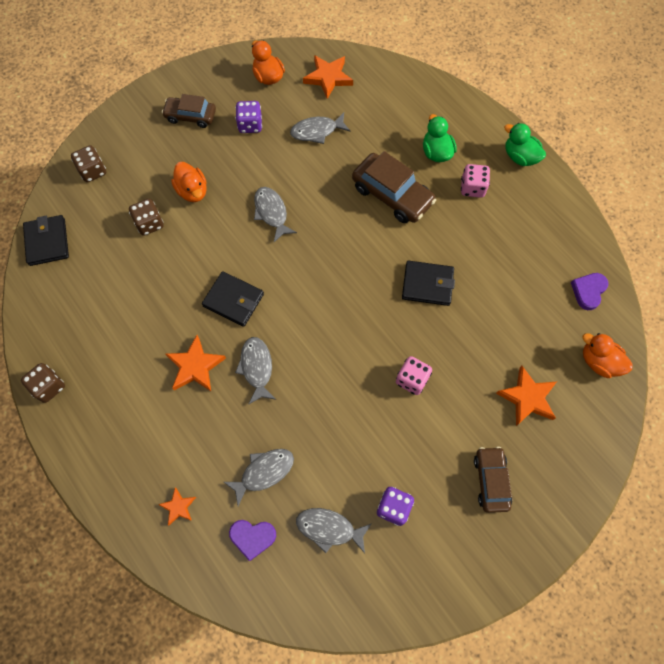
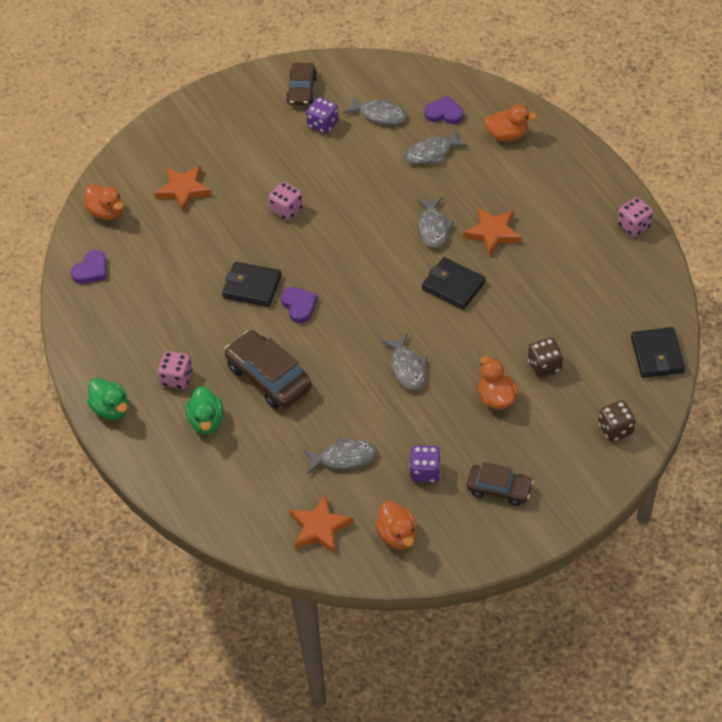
camera: 170 degrees left, 15 degrees down
brown dice [21,363,65,403] -> pink dice [618,197,653,237]
orange star [158,487,196,526] -> orange duck [484,104,537,141]
brown car [474,447,512,513] -> brown car moved to [286,63,317,106]
none -> purple heart [281,287,318,323]

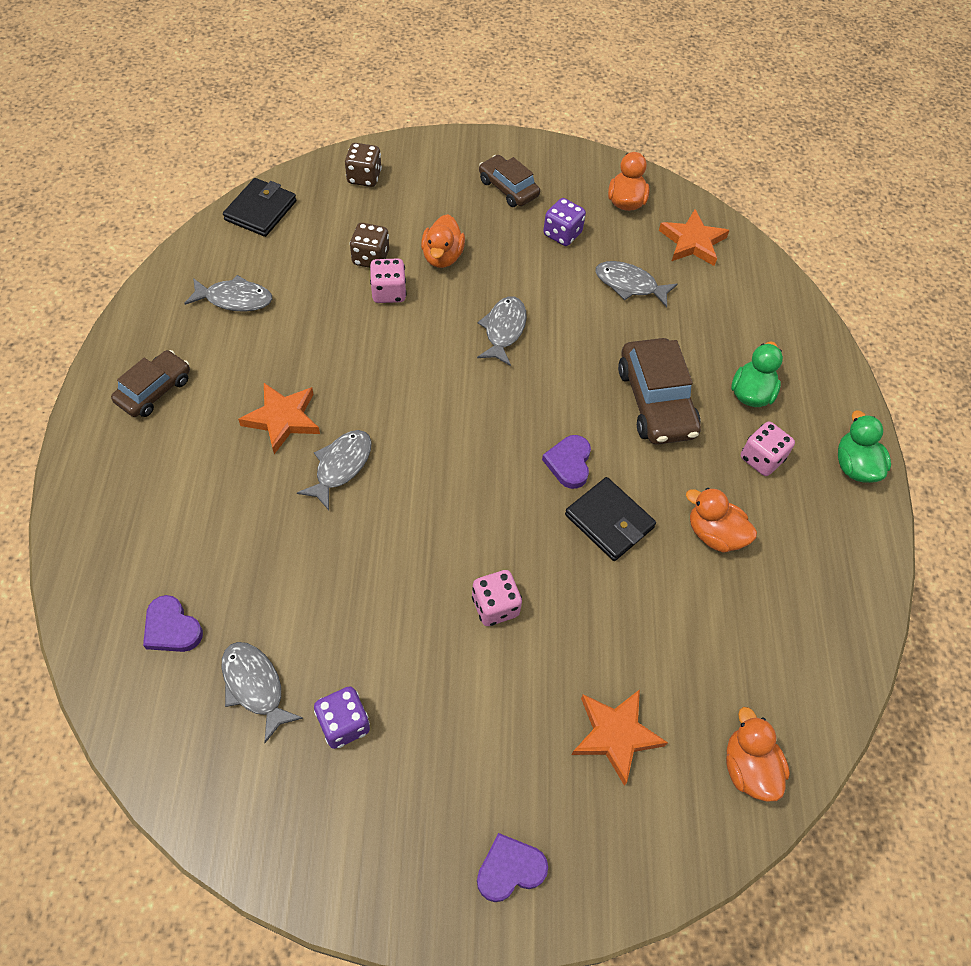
camera: 155 degrees left, 5 degrees up
purple heart [70,250,107,284] -> purple heart moved to [477,833,548,902]
brown car [286,63,317,106] -> brown car moved to [111,350,190,417]
grey fish [404,129,468,164] -> grey fish moved to [184,275,272,312]
black wallet [422,257,486,310] -> none
orange duck [484,104,537,141] -> orange duck moved to [686,488,757,553]
pink dice [618,197,653,237] -> pink dice moved to [370,258,407,303]

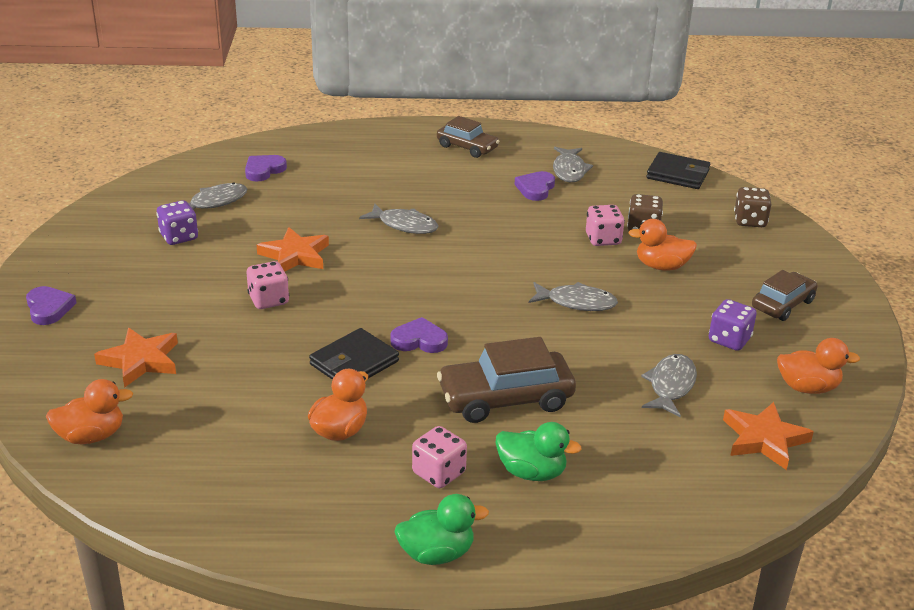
camera: 90 degrees right, 25 degrees down
orange star [238,383,320,454] -> orange star moved to [257,227,329,272]
none -> purple heart [514,171,555,201]

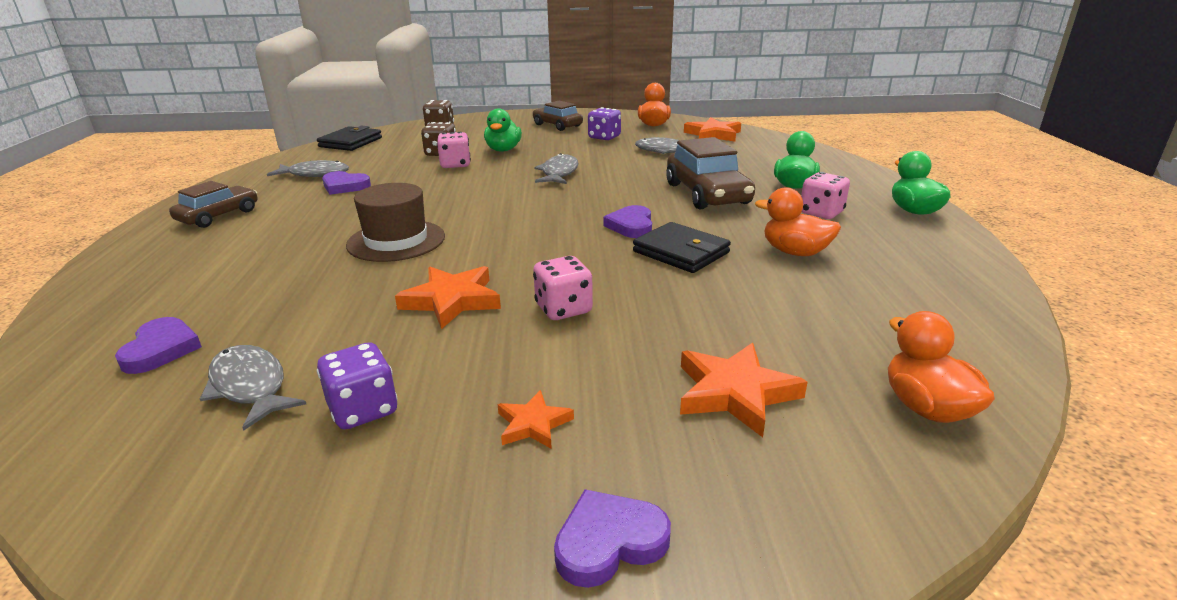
camera: 90 degrees left, 5 degrees down
purple heart [245,155,287,182] -> purple heart turned 135 degrees counterclockwise [115,317,202,374]
grey fish [359,204,438,234] -> brown hat [346,183,445,262]
orange duck [628,219,697,271] -> green duck [484,108,522,151]
none -> orange star [498,390,574,449]

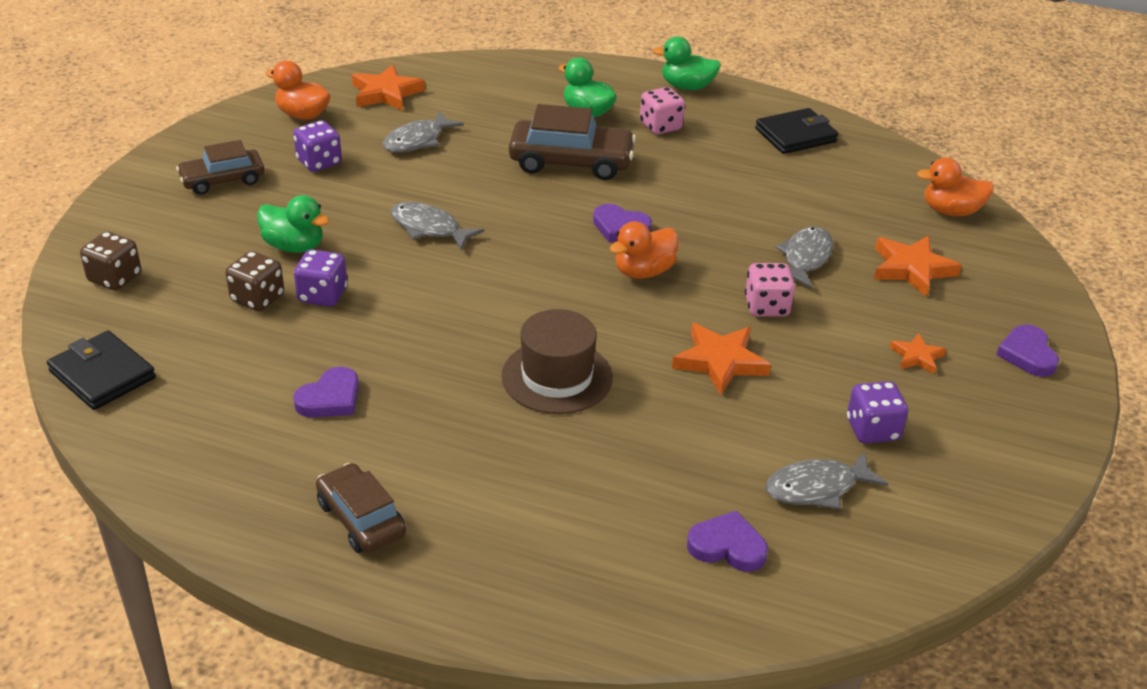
camera: 70 degrees left, 10 degrees up
grey fish [267,160,349,177] -> grey fish moved to [775,227,833,289]
pink dice [437,132,471,168] -> purple dice [294,249,348,307]
black wallet [633,222,731,273] -> black wallet moved to [755,108,838,154]
orange duck [755,187,841,256] -> orange duck moved to [609,221,678,279]

